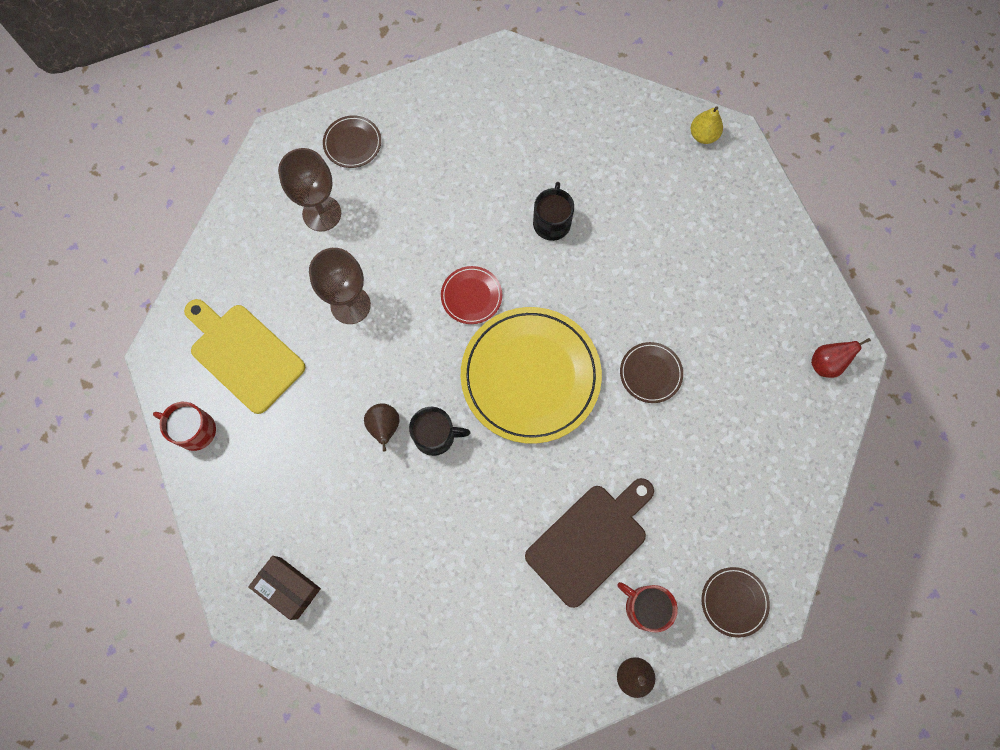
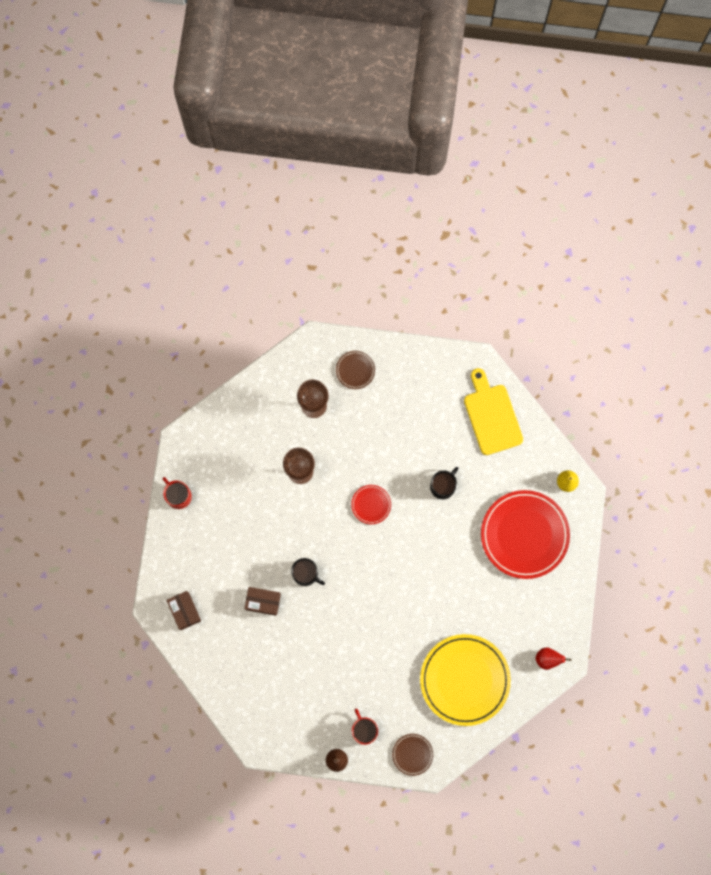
camera: 30 degrees right, 5 degrees up
yellow cutting board [184,299,305,414] -> yellow cutting board moved to [464,368,523,455]
brown pear [364,403,399,451] -> none
yellow plate [461,307,602,444] -> yellow plate moved to [420,634,511,726]
brown cutting board [525,478,654,608] -> none
brown plate [620,342,683,403] -> none
none -> brown box [244,587,281,616]
none -> red plate [481,490,570,579]

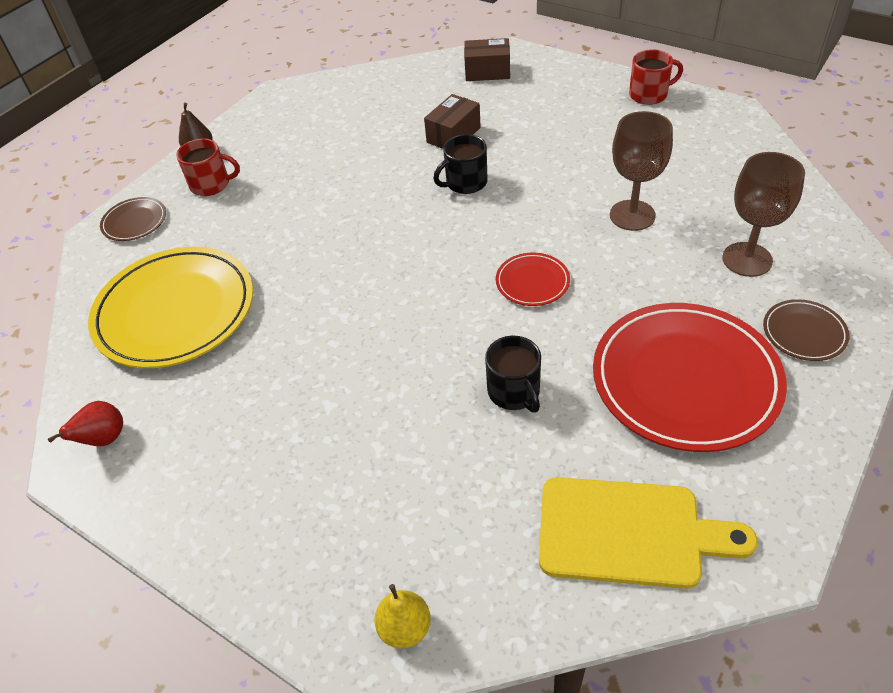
camera: 120 degrees right, 30 degrees down
red plate [481,490,570,579] -> red plate moved to [593,303,787,452]

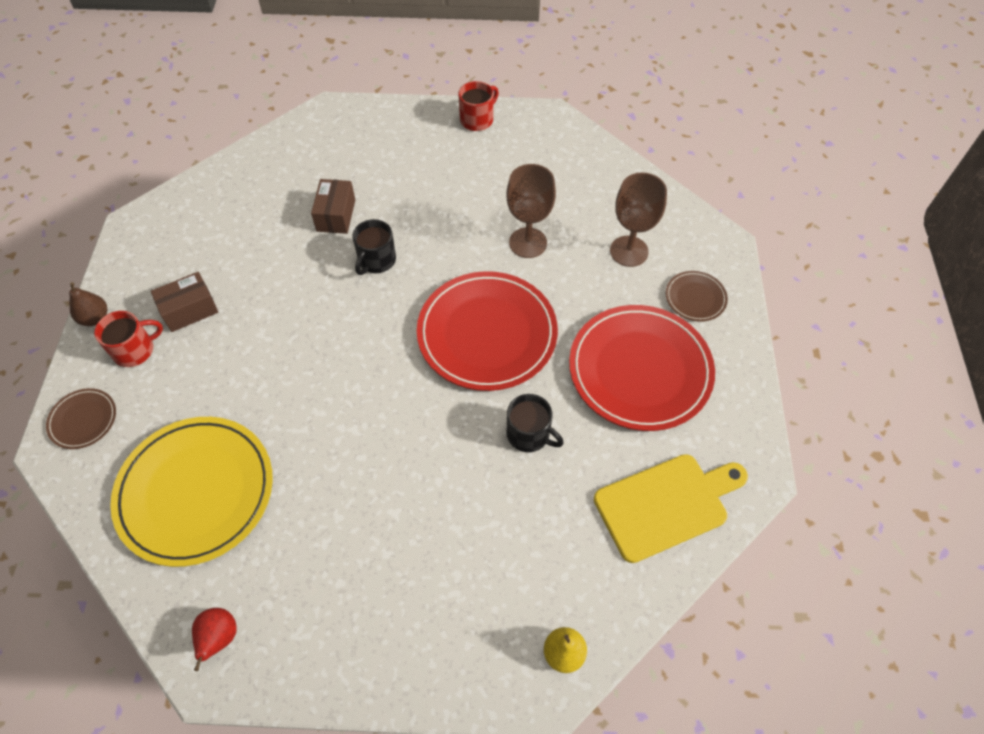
camera: 35 degrees left, 10 degrees up
brown box [464,38,510,81] -> brown box moved to [151,272,218,332]
red plate [496,253,570,306] -> red plate [417,271,558,391], size x2.22

